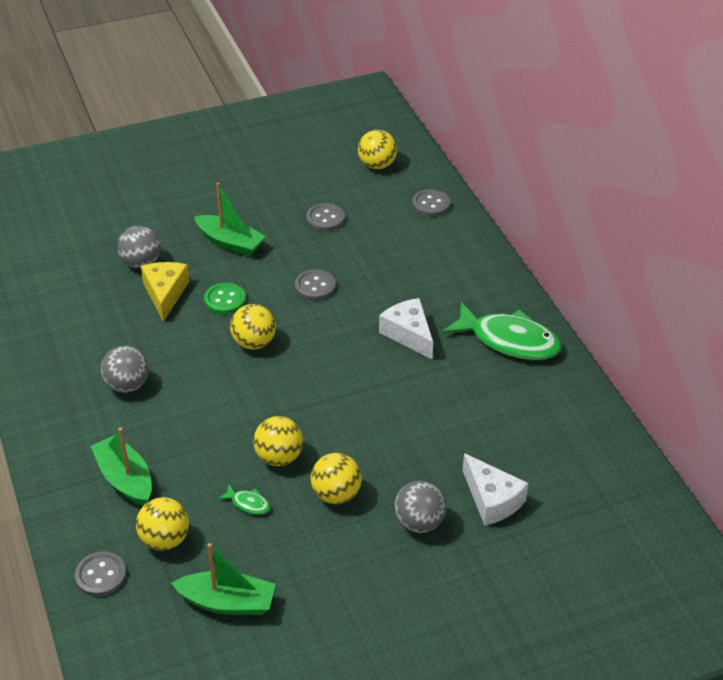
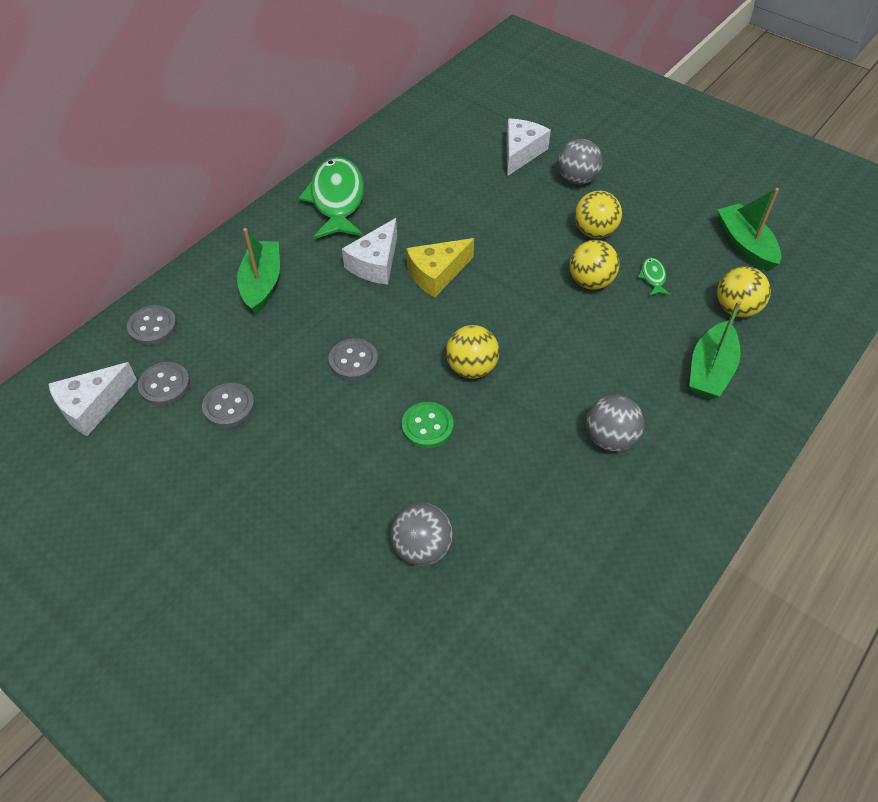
camera: 120 degrees left, 10 degrees up
grey button [75,551,126,597] -> grey button moved to [138,362,190,406]
yellow cheese [141,262,189,322] -> yellow cheese moved to [406,238,474,298]
green boat [194,183,266,257] -> green boat moved to [237,228,280,314]
yellow ball [358,130,397,169] -> white cheese [48,362,137,436]

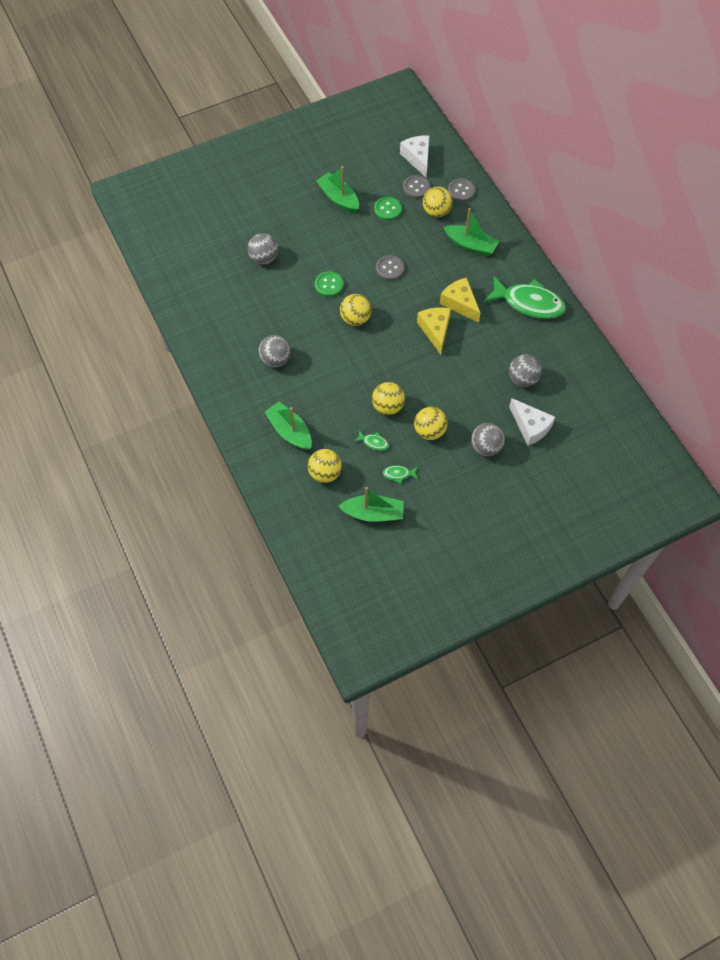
camera: 115 degrees right, 10 degrees up
grey button [202,383,255,428] -> green button [374,197,402,221]
white cheese [342,218,397,285] -> yellow cheese [440,277,480,323]
none -> green boat [316,166,359,213]
none -> green fish [383,465,418,484]
none -> yellow ball [423,187,453,217]
none -> grey ball [509,354,542,387]

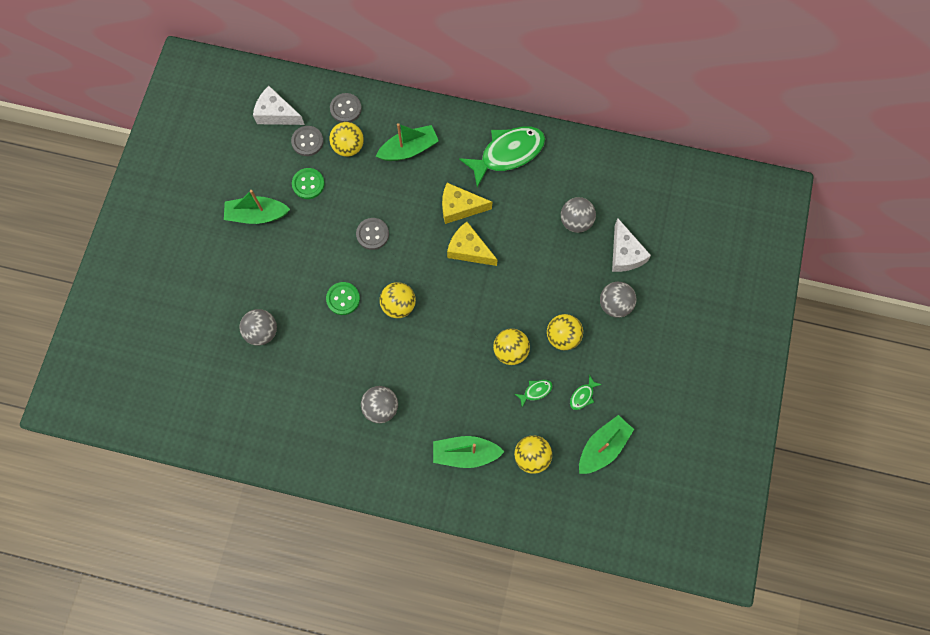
camera: 50 degrees left, 10 degrees up
white cheese [509,398,555,446] -> white cheese turned 75 degrees clockwise [612,219,651,272]

